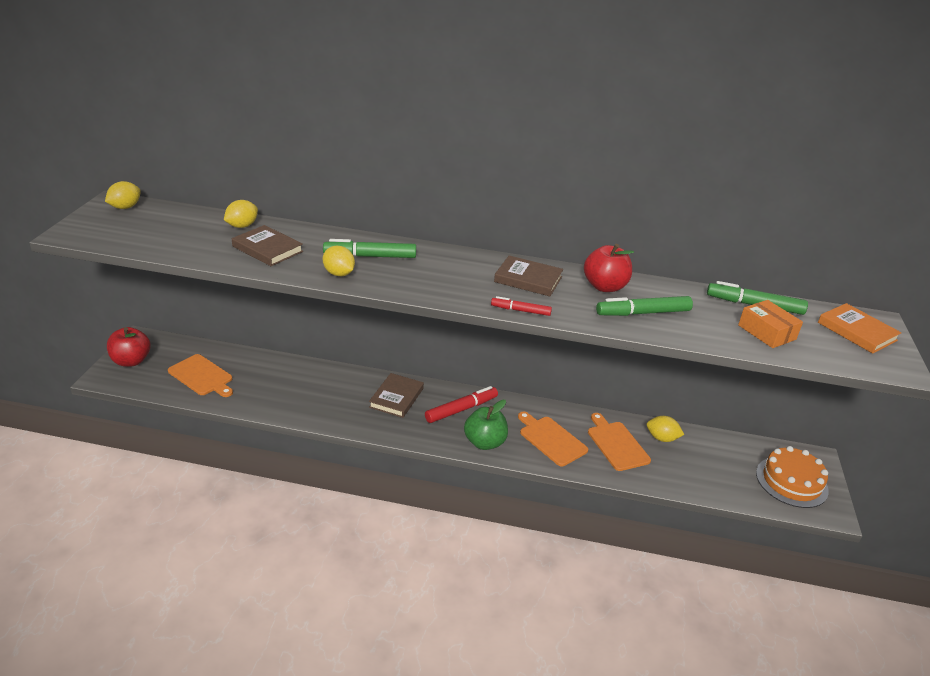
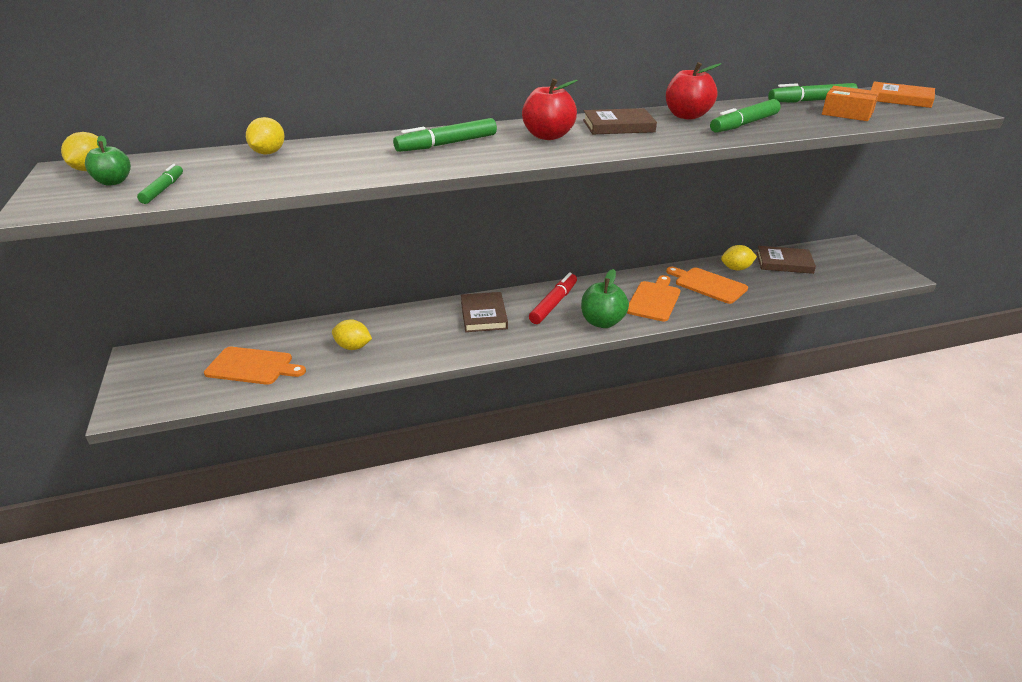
camera: 25 degrees left, 0 degrees up
red apple [107,327,151,367] -> red apple moved to [522,78,578,140]
brown book [232,225,303,266] -> brown book moved to [757,246,816,274]
yellow lemon [323,246,355,276] -> yellow lemon moved to [332,319,372,350]
red marker [491,296,552,316] -> none
orange cutting board [518,412,588,467] -> orange cutting board turned 90 degrees clockwise [627,275,680,321]
orange cake [756,446,829,508] -> none
none -> green apple [85,136,131,186]
none -> green marker [137,164,183,204]

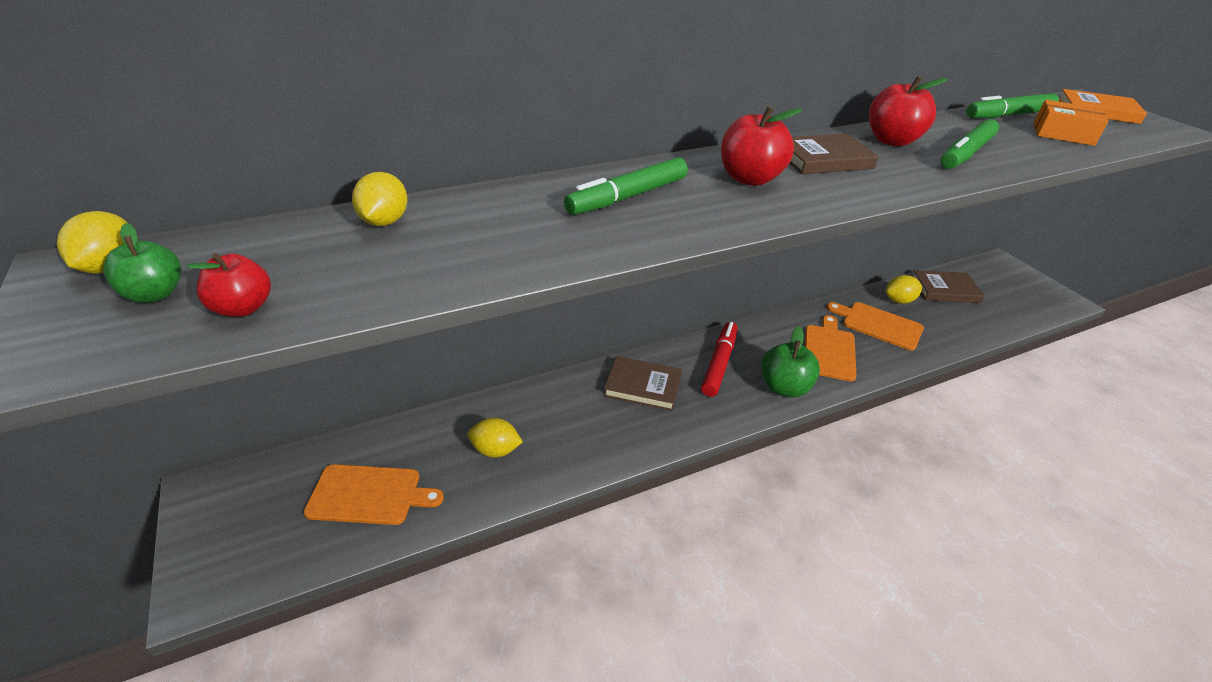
camera: 10 degrees left, 5 degrees up
green marker [137,164,183,204] -> red apple [186,253,271,317]
brown book [461,292,508,332] -> brown book turned 60 degrees counterclockwise [604,356,682,411]

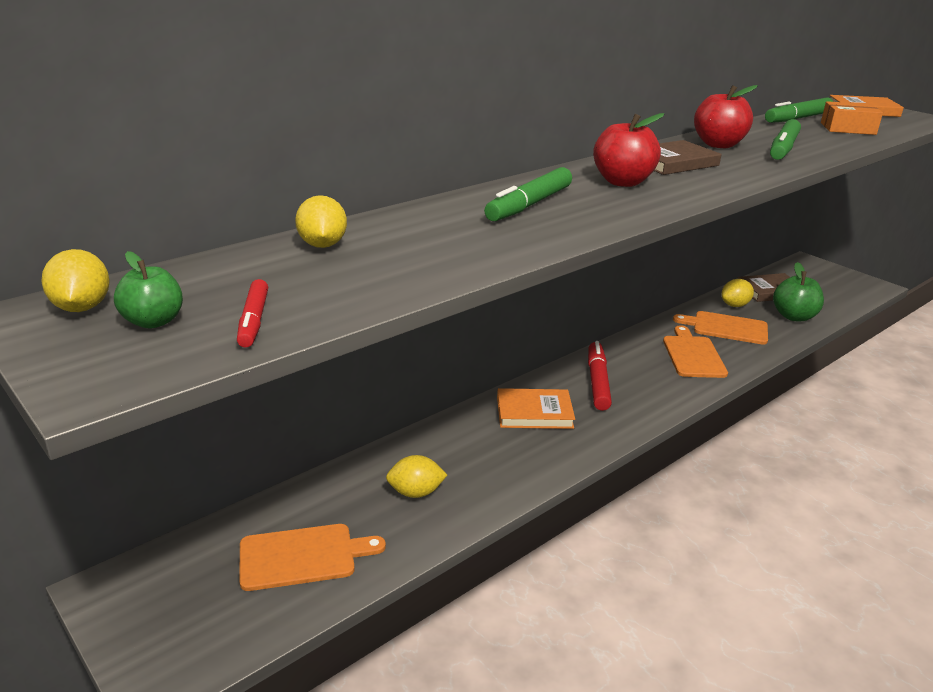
camera: 15 degrees left, 10 degrees down
red apple [186,253,271,317] -> red marker [237,279,268,347]
brown book [604,356,682,411] -> orange book [497,388,575,429]
green apple [761,326,820,398] -> green apple moved to [773,262,824,321]

